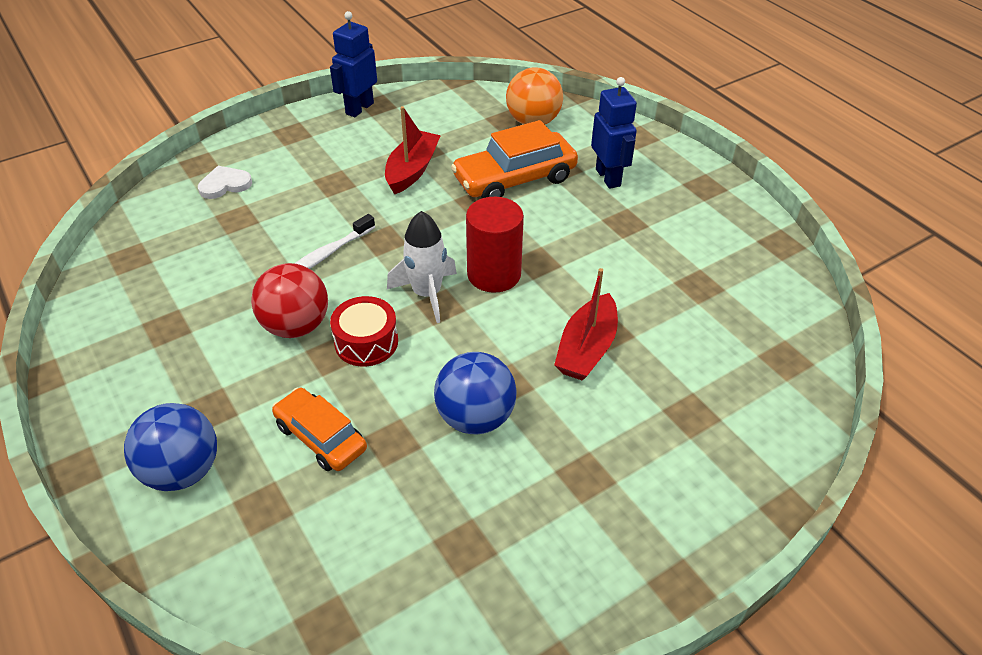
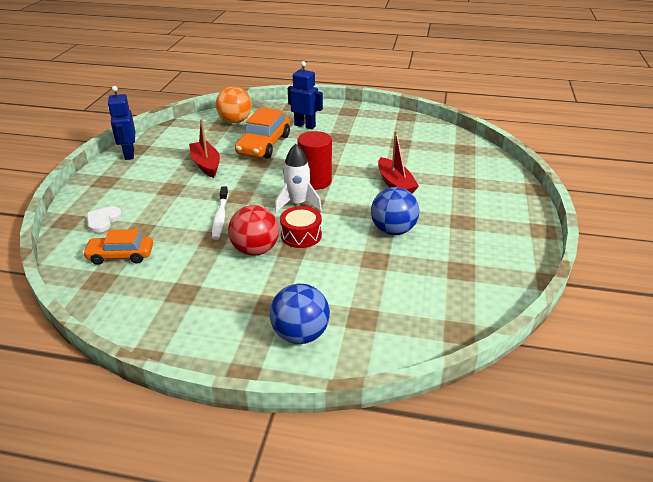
camera: 45 degrees left, 10 degrees down
orange car [272,388,367,471] -> orange car moved to [83,229,153,265]

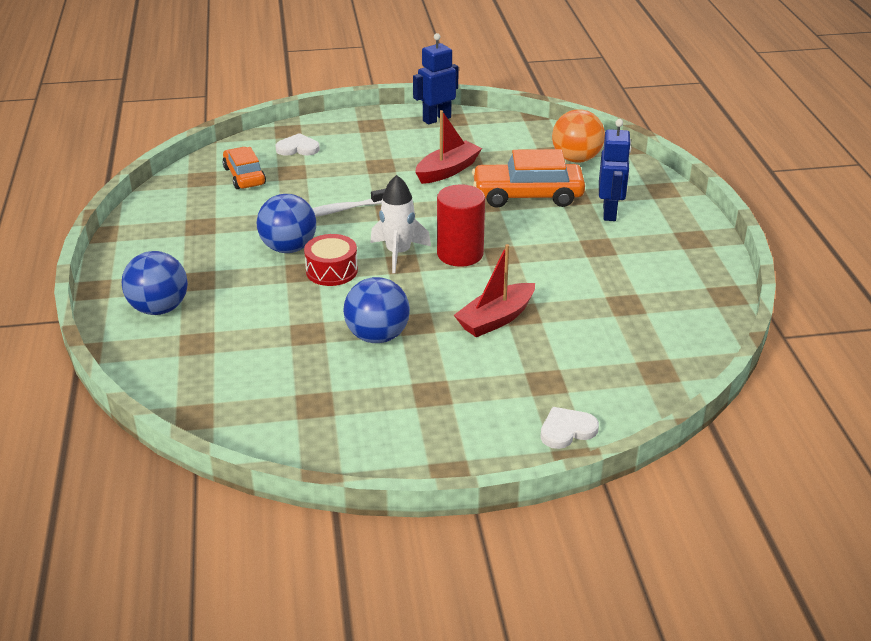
camera: 70 degrees right, 0 degrees up
red ball [228,205,279,256] -> blue ball [257,194,316,253]
none -> white heart [540,407,599,449]

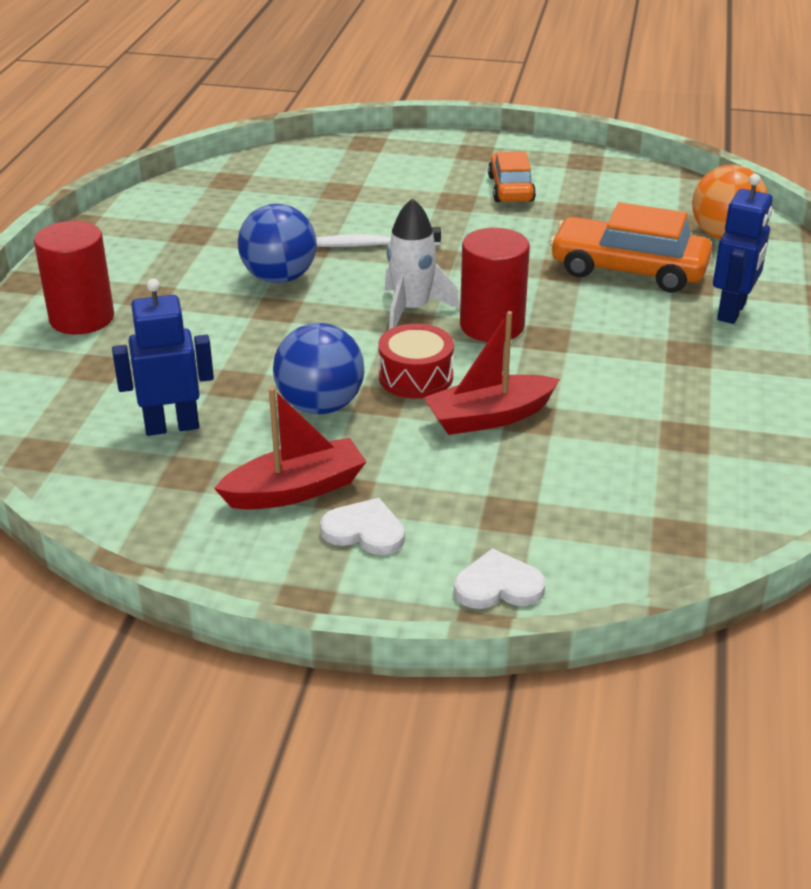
camera: 20 degrees right, 0 degrees up
blue ball [122,251,188,315] -> red cylinder [34,221,114,334]
orange car [223,147,266,189] -> orange car moved to [488,152,536,202]
white heart [275,133,320,156] -> white heart moved to [320,498,405,555]
red drum [304,234,358,286] -> red drum moved to [378,324,454,398]
blue robot [413,33,459,125] -> blue robot moved to [112,278,214,436]
red boat [415,110,482,184] -> red boat moved to [214,387,367,510]

